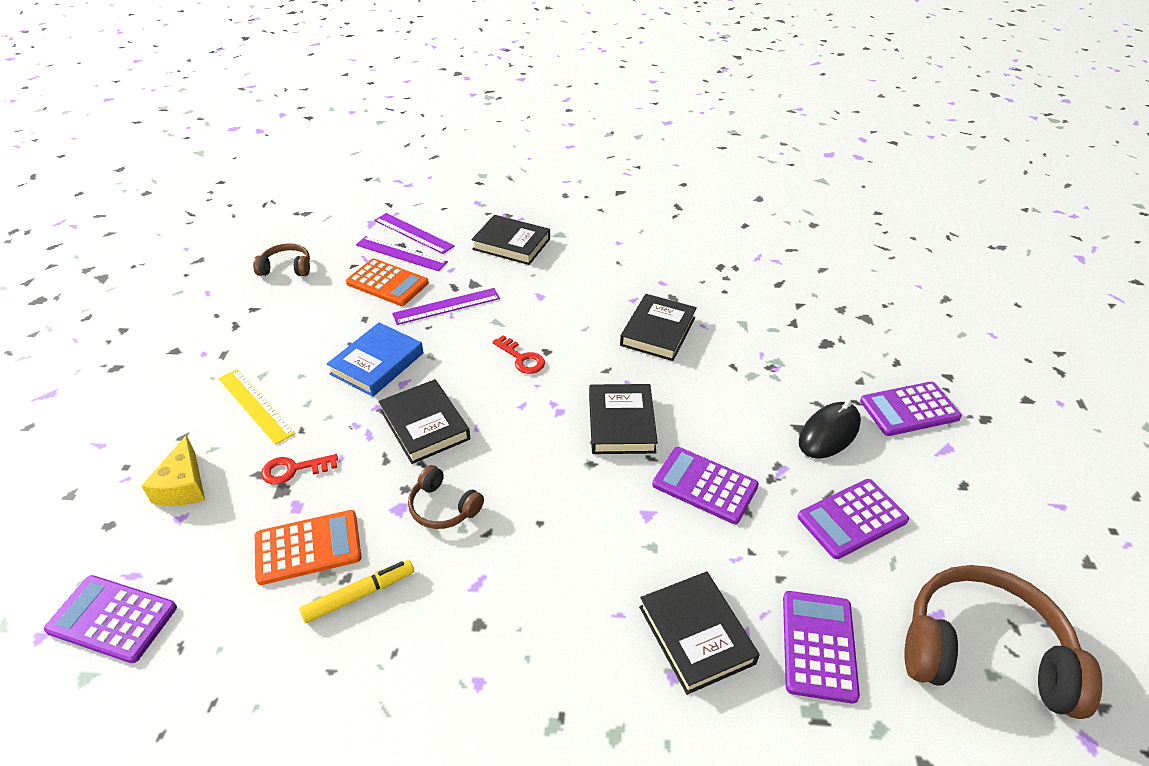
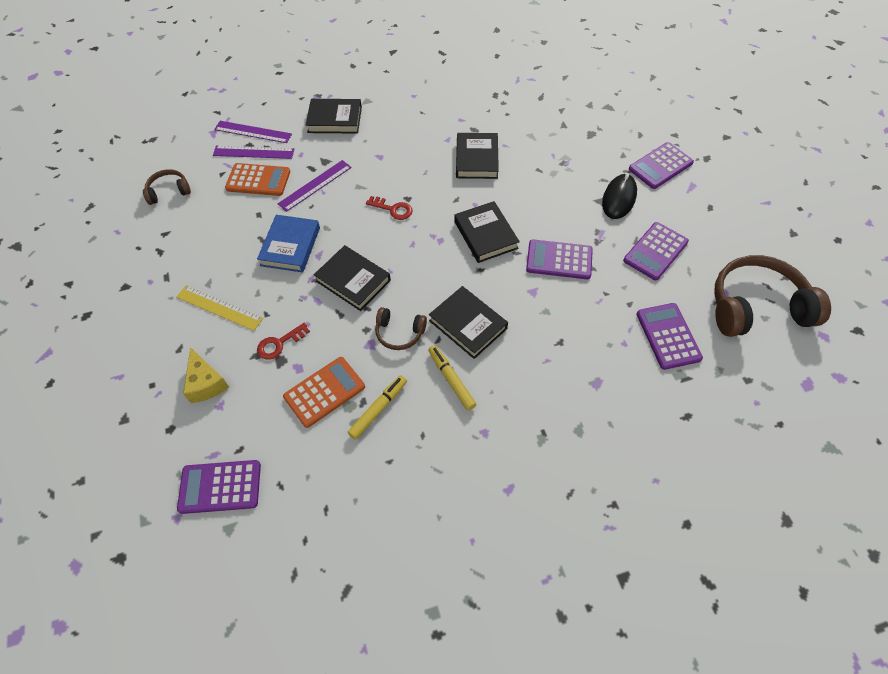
camera: 20 degrees left, 15 degrees up
black book [639,571,760,695] -> black book moved to [429,286,508,359]
none -> yellow marker [428,345,477,411]

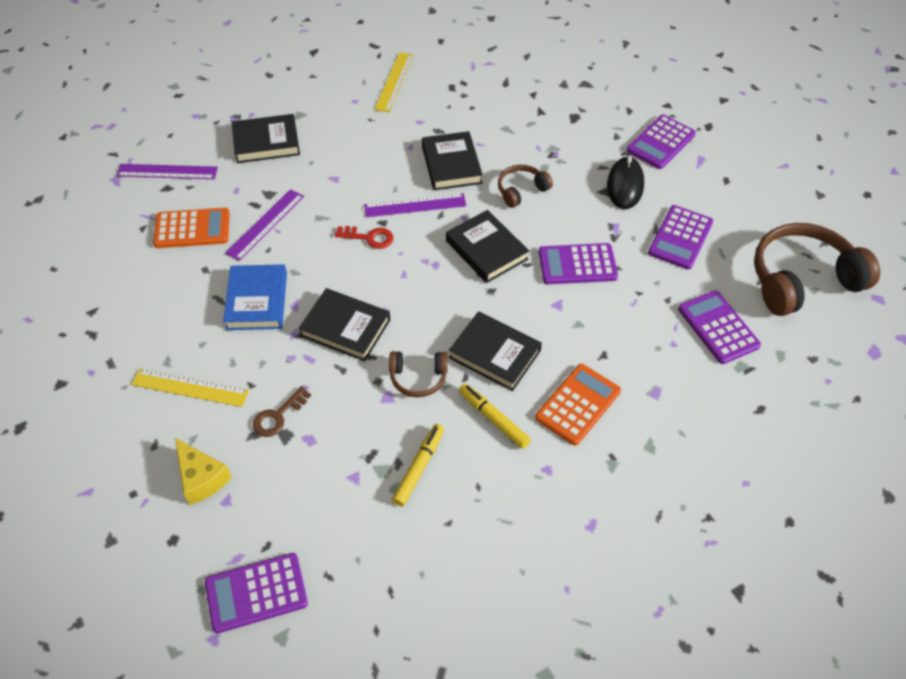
camera: 15 degrees left, 5 degrees down
brown headphones [143,169,191,205] -> brown headphones moved to [498,165,553,208]
purple ruler [213,145,295,159] -> purple ruler moved to [364,193,466,217]
red key [257,323,310,360] -> brown key [253,386,311,437]
orange calculator [283,357,365,428] -> orange calculator moved to [535,364,621,446]
none -> yellow ruler [374,52,414,113]

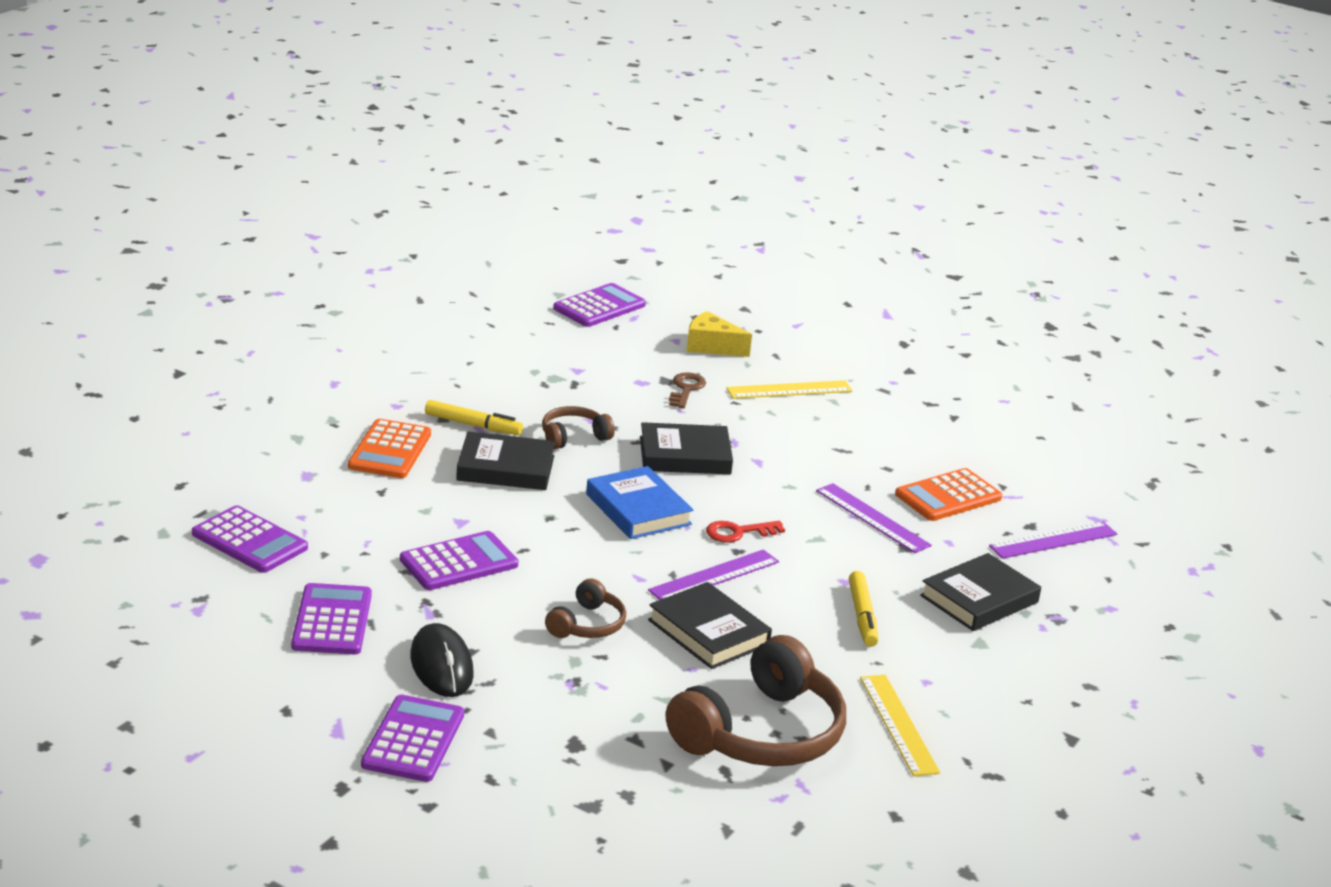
camera: 150 degrees right, 25 degrees down
blue book [223,264,287,330] -> blue book moved to [586,466,693,539]
purple ruler [225,189,304,261] -> purple ruler turned 45 degrees counterclockwise [816,483,932,553]
yellow marker [392,424,444,506] -> yellow marker moved to [849,571,878,647]
black book [446,210,529,283] -> none
brown headphones [754,223,880,316] -> brown headphones moved to [666,635,846,766]

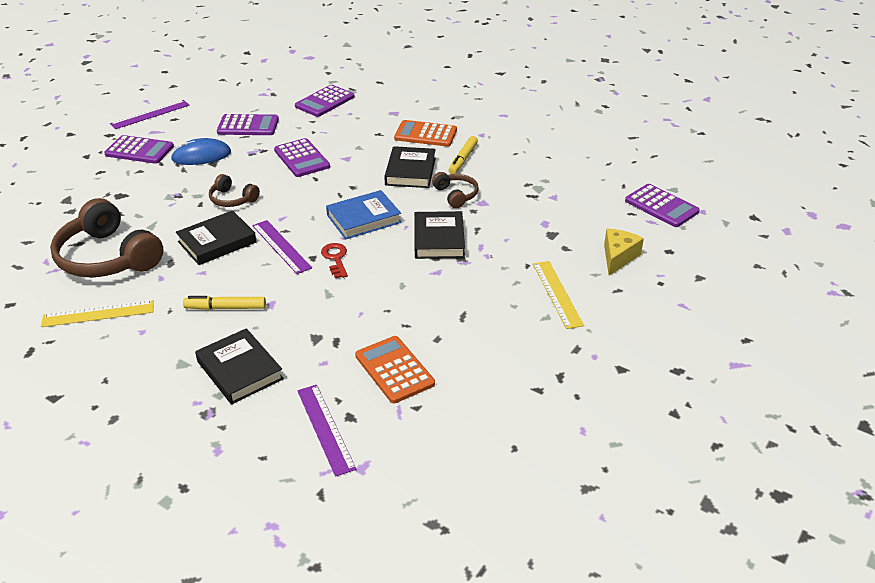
camera: 95 degrees right, 10 degrees up
black mouse [410,623,474,697] -> blue mouse [171,138,231,165]
brown key [669,372,706,408] -> none
purple ruler [816,483,932,553] -> purple ruler moved to [110,100,190,129]

